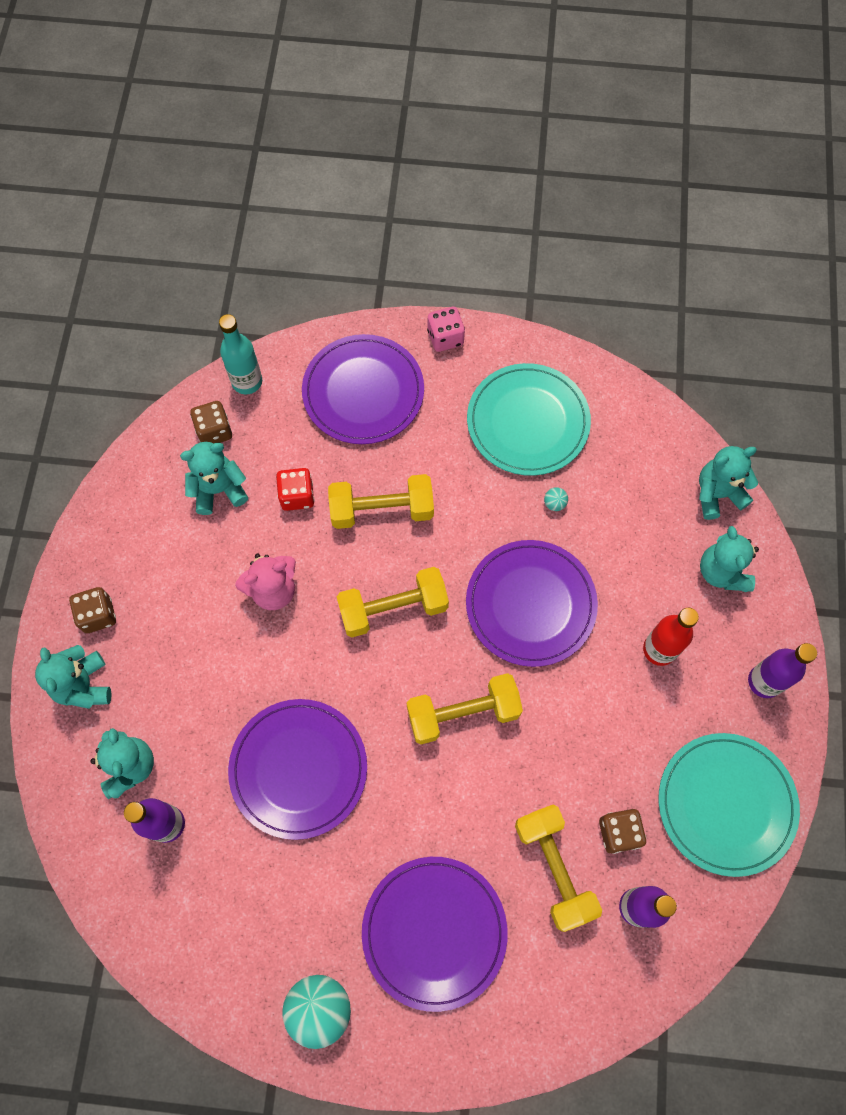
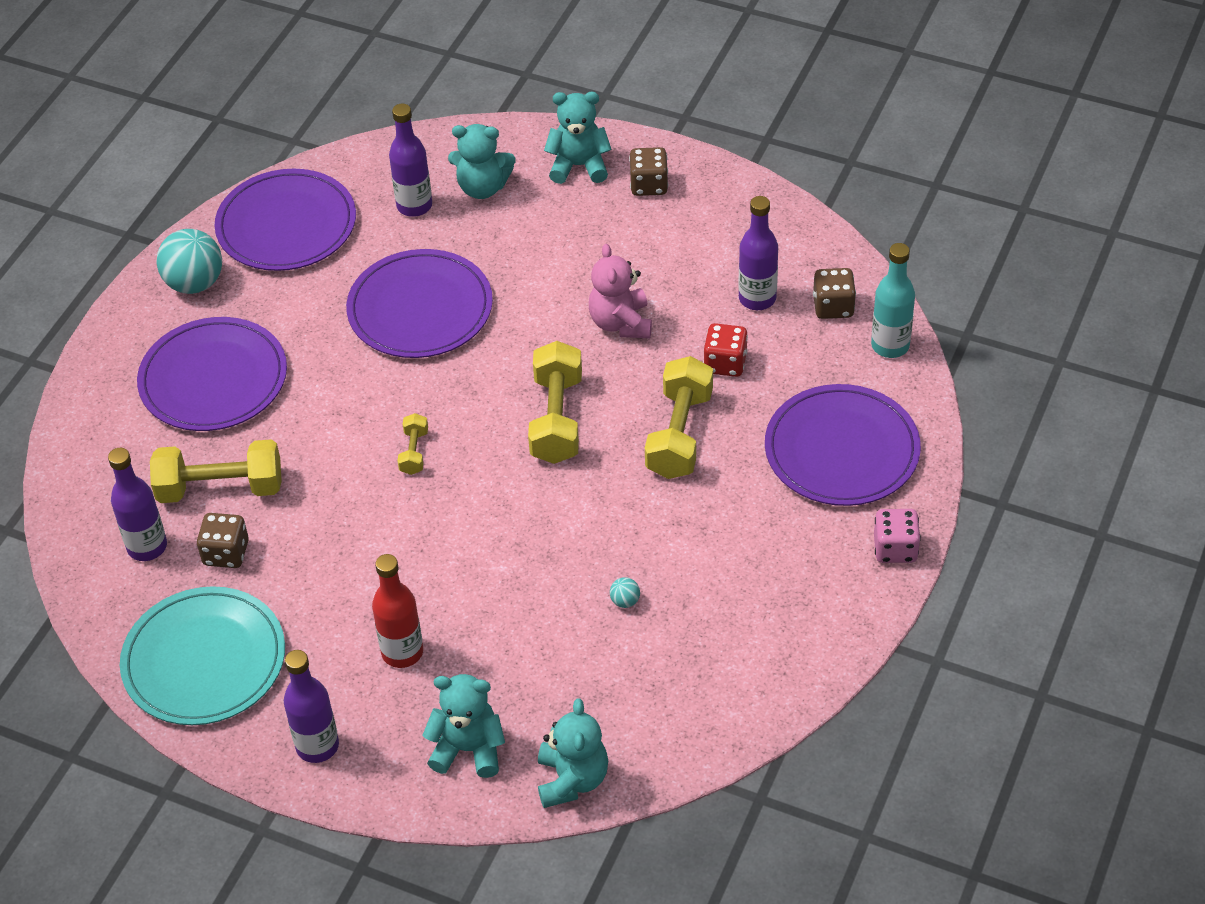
camera: 110 degrees right, 20 degrees down
turquoise teddy bear [180,442,248,515] -> purple bottle [738,196,778,310]
yellow dumbbell [407,673,523,744] -> yellow dumbbell [397,413,428,475], size x0.50
purple plate [466,540,598,667] -> purple plate moved to [215,169,356,271]
turquoise plate [467,363,591,476] -> none

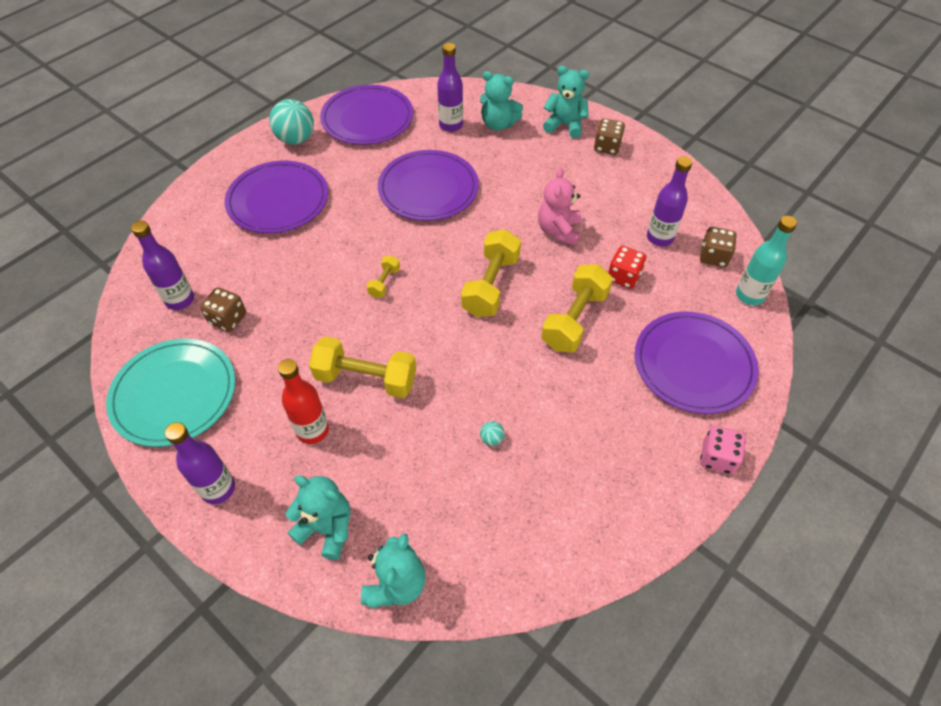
camera: 15 degrees right, 5 degrees up
yellow dumbbell [150,439,282,503] -> yellow dumbbell moved to [309,336,416,398]

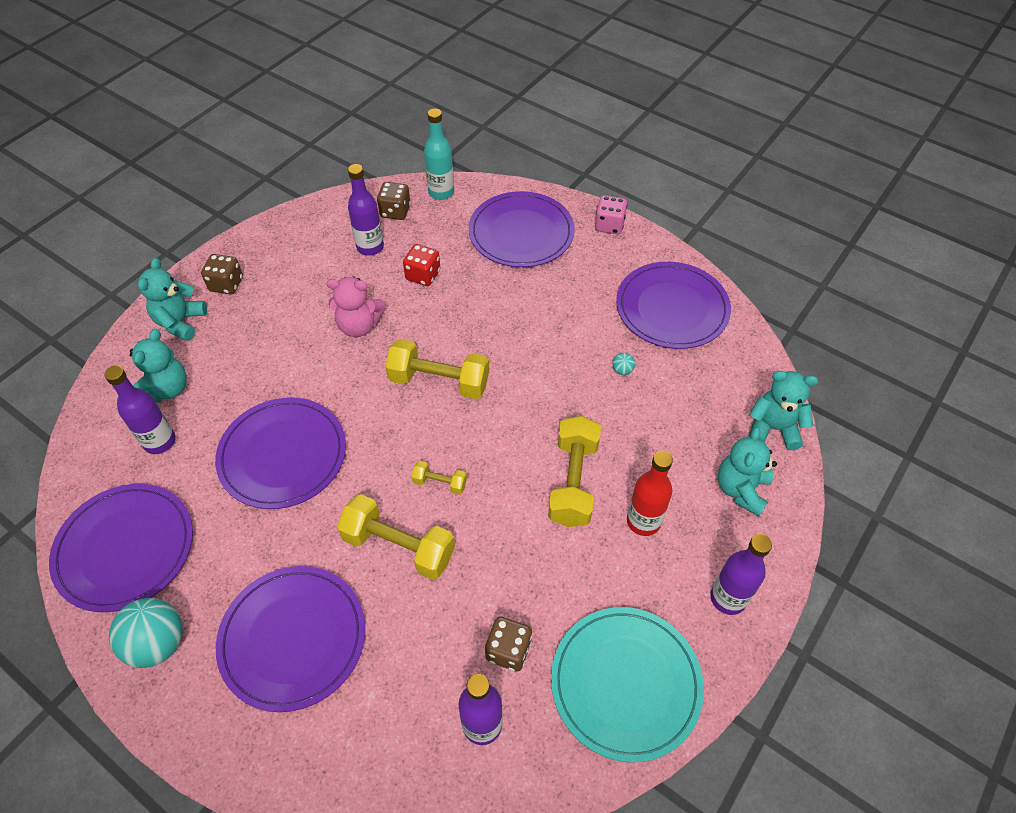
camera: 95 degrees left, 0 degrees up
yellow dumbbell [541,264,613,353] -> yellow dumbbell moved to [337,494,455,580]
none -> purple plate [616,262,731,349]

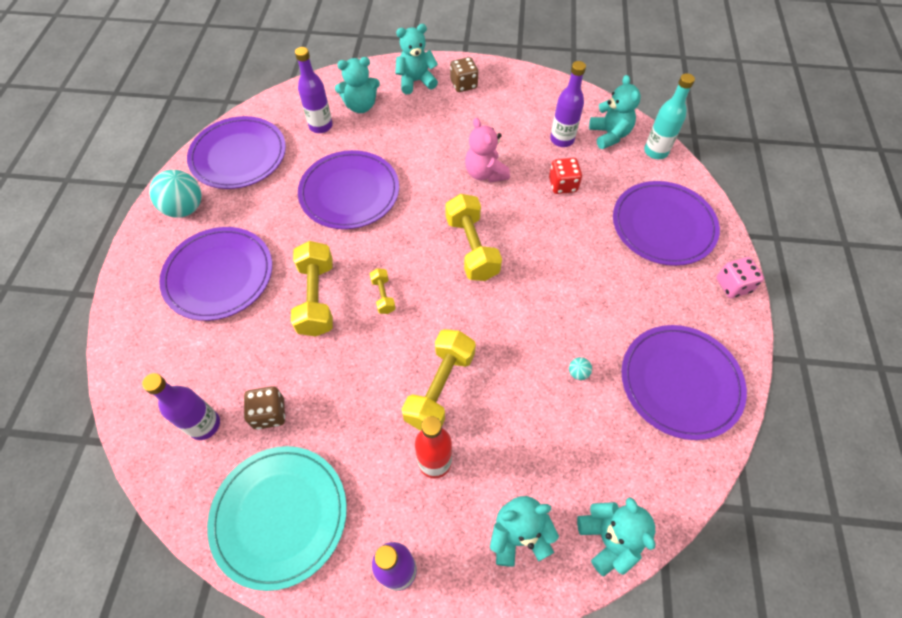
camera: 60 degrees right, 5 degrees up
brown dice [377,182,411,220] -> turquoise teddy bear [589,75,641,149]
yellow dumbbell [548,416,601,527] -> yellow dumbbell turned 45 degrees counterclockwise [402,329,476,431]

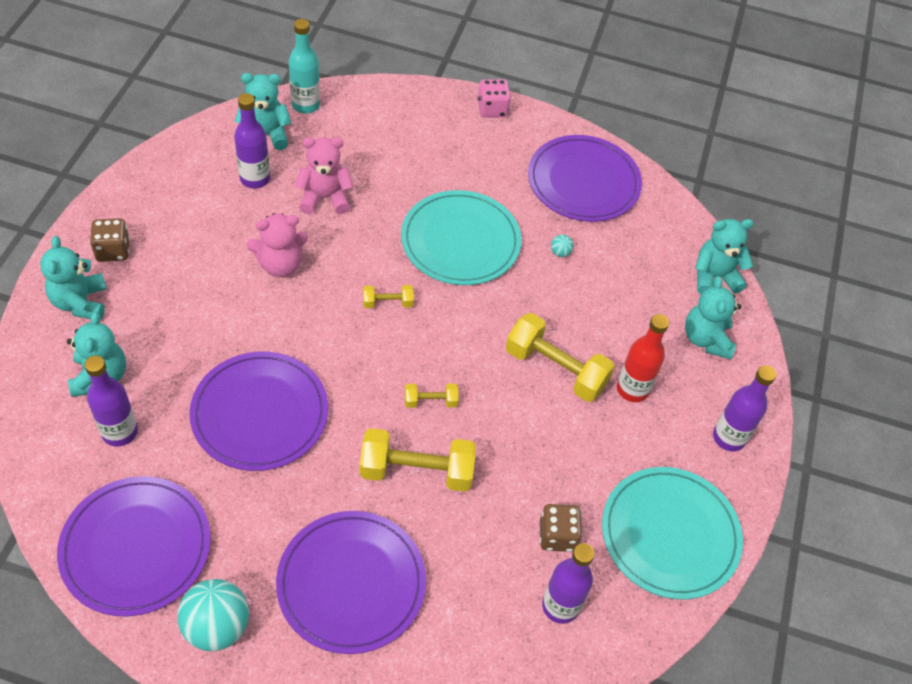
camera: 85 degrees left, 5 degrees down
yellow dumbbell [445,194,502,281] -> yellow dumbbell [363,285,414,308], size x0.50
red dice [549,158,582,194] -> pink teddy bear [295,137,353,214]
purple plate [613,181,720,266] -> none
none -> turquoise plate [401,190,522,285]

